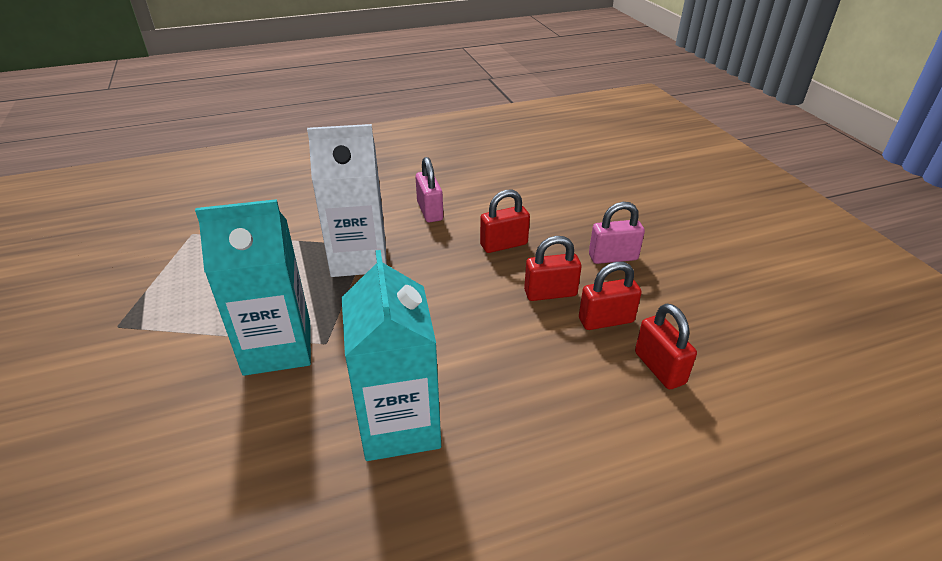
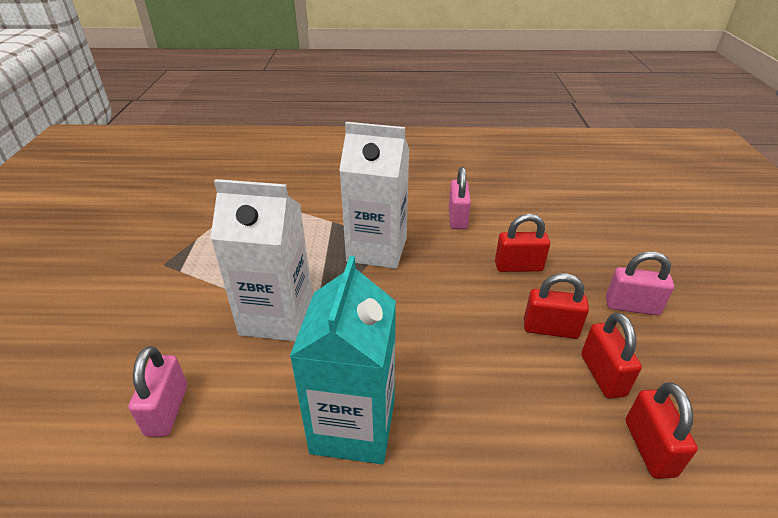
camera: 20 degrees right, 0 degrees up
turquoise carton [195,199,311,376] -> white carton [210,179,313,341]
red padlock [579,262,642,330] -> red padlock turned 75 degrees clockwise [581,313,642,399]
none -> pink padlock [129,346,187,437]

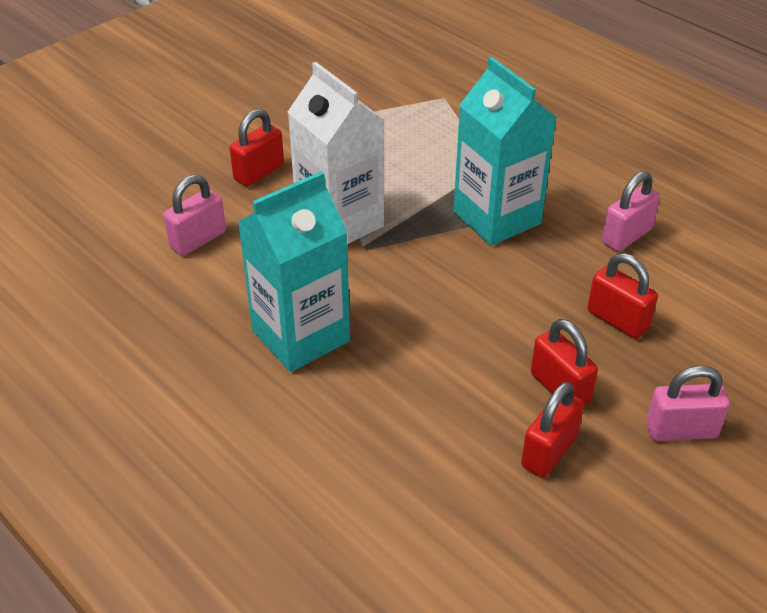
camera: 45 degrees right, 5 degrees up
white carton [339,122,409,269] -> turquoise carton [454,57,557,246]
pink padlock [606,252,674,316] -> pink padlock turned 60 degrees counterclockwise [646,366,730,441]
red padlock [626,382,698,479] -> red padlock moved to [230,109,284,187]

